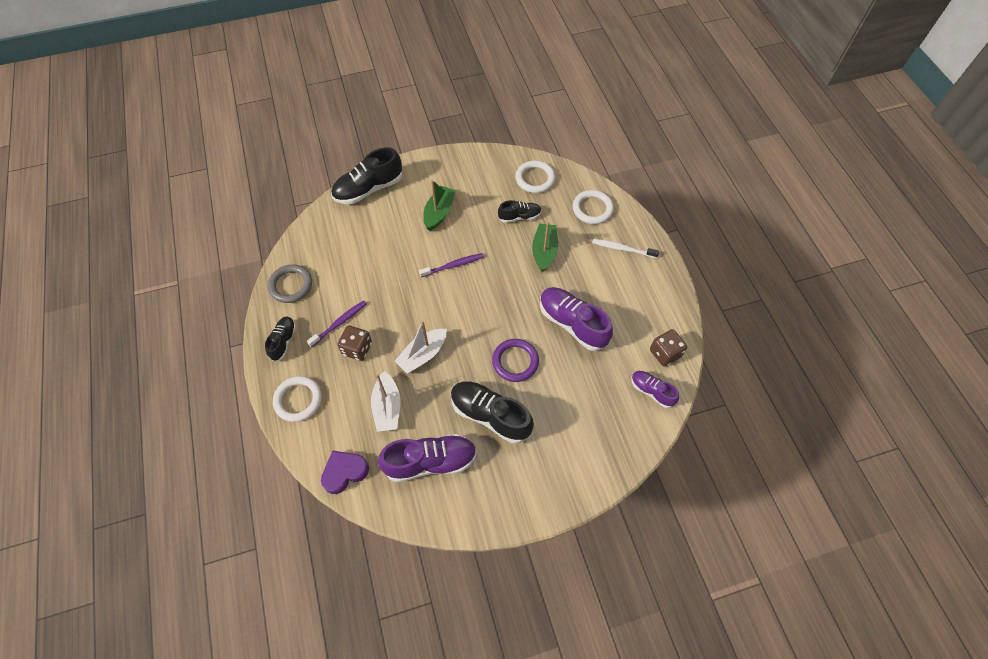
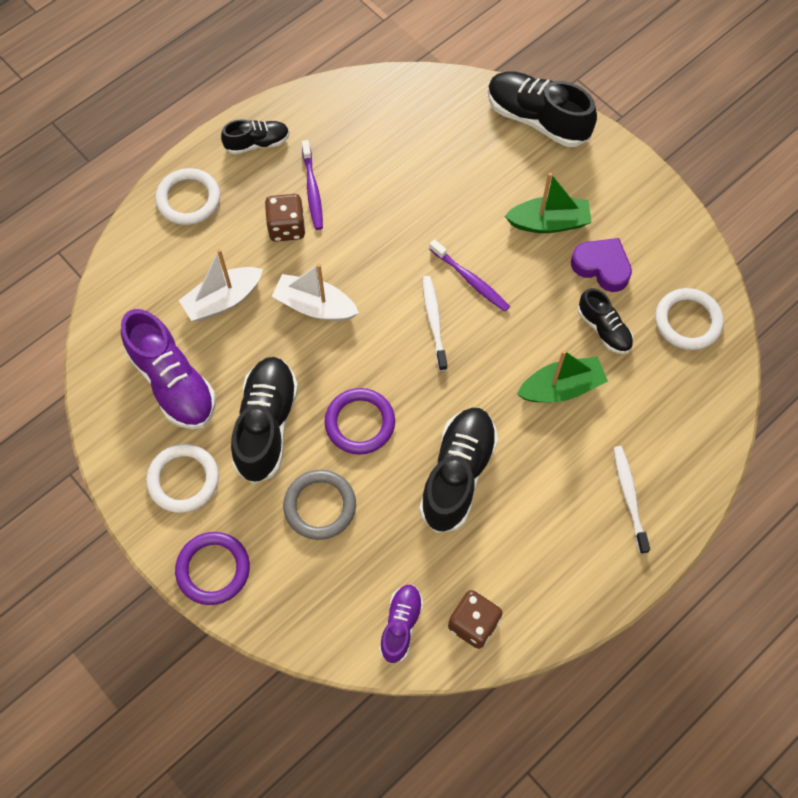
camera: 65 degrees right, 5 degrees up
grey ring [268,264,312,303] -> grey ring moved to [283,470,356,540]
purple toothbrush [307,300,367,347] -> purple toothbrush turned 60 degrees clockwise [302,140,323,230]
purple heart [321,451,369,494] -> purple heart moved to [571,238,632,292]
purple shoe [540,287,613,351] -> black shoe [419,408,498,533]
white ring [573,190,614,224] -> white ring moved to [146,444,219,513]
none -> purple ring [175,532,250,605]
none -> white toothbrush [422,276,447,371]

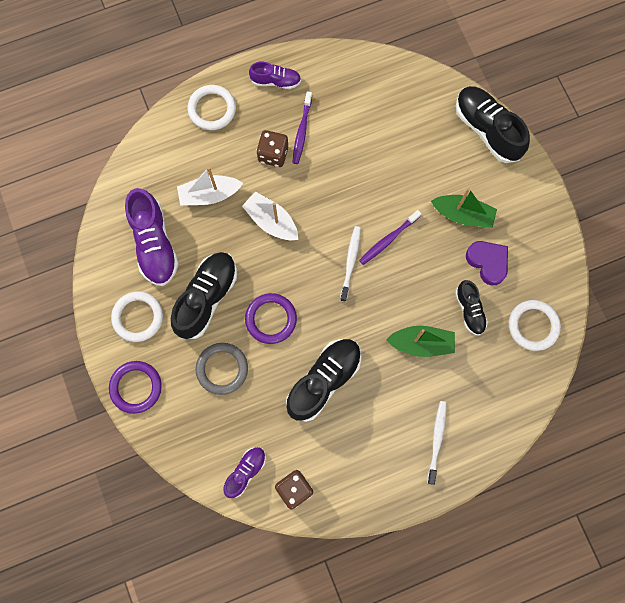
camera: 20 degrees right, 10 degrees up
black shoe [221,120,290,155] -> purple shoe [249,61,301,89]
purple toothbrush [429,240,510,312] -> purple toothbrush turned 75 degrees clockwise [359,210,422,265]

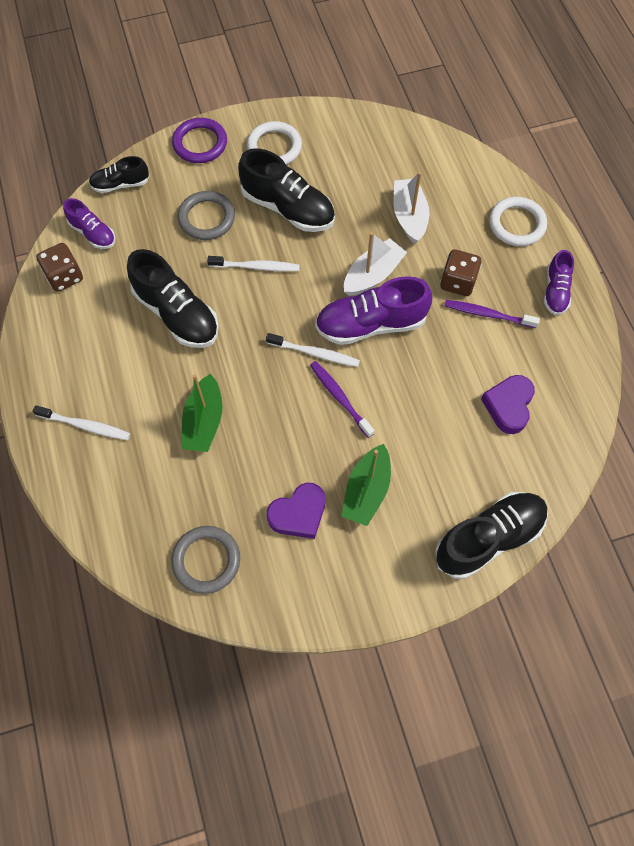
camera: 95 degrees right, 10 degrees down
purple shoe [125,188,179,286] -> purple shoe moved to [315,276,432,345]
purple ring [245,293,297,344] -> white toothbrush [207,256,300,271]
black shoe [455,280,488,335] -> black shoe moved to [89,156,150,193]
white ring [509,300,561,351] -> grey ring [171,526,240,594]
none -> purple heart [481,375,535,434]

